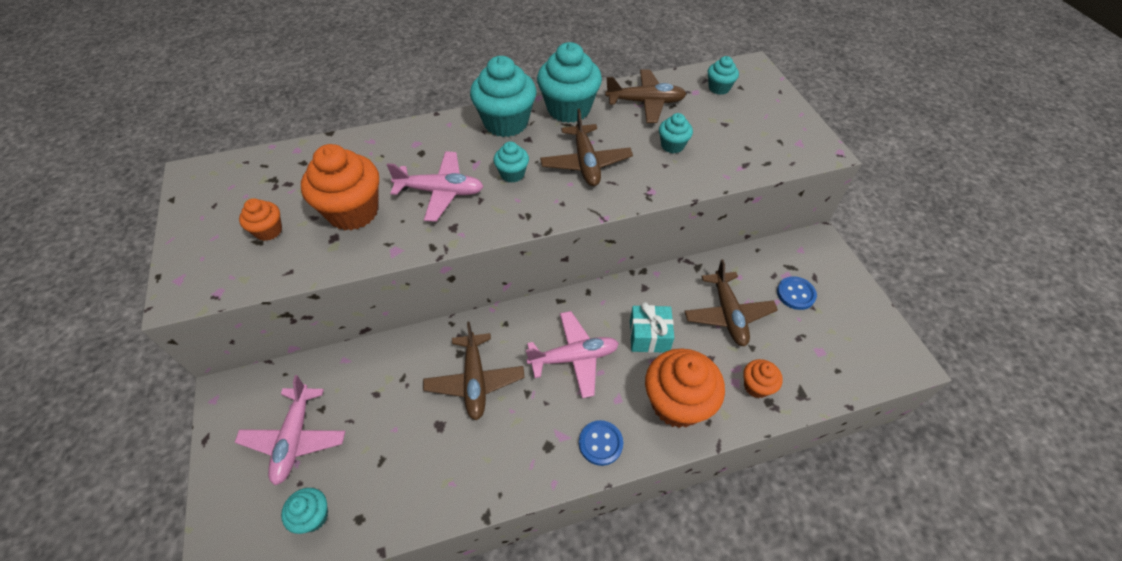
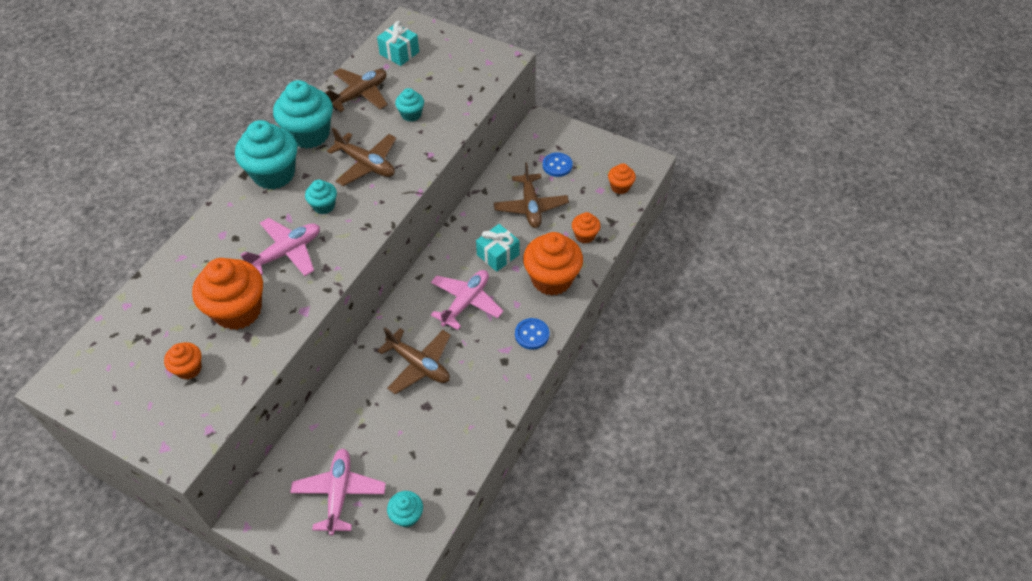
camera: 45 degrees left, 0 degrees up
pink plane [235,375,345,485] -> pink plane turned 135 degrees counterclockwise [290,448,386,535]
brown plane [684,259,778,346] -> brown plane turned 45 degrees clockwise [494,162,569,228]
turquoise cupcake [708,56,739,95] -> turquoise gift [377,21,419,66]
none -> orange cupcake [608,163,636,194]

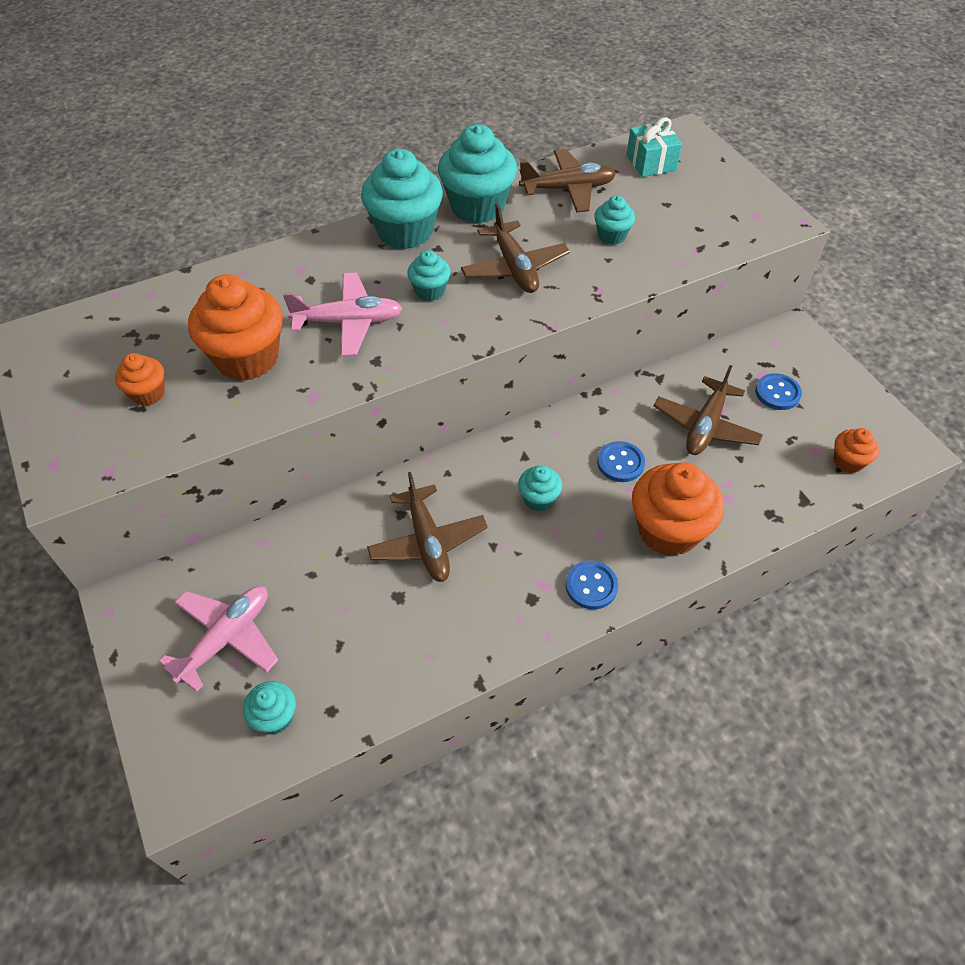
camera: 35 degrees right, 0 degrees up
pink plane [431,270,503,330] -> turquoise cupcake [518,466,562,511]
turquoise gift [476,224,520,272] -> blue button [597,441,645,482]
orange cupcake [572,212,601,243] -> none

